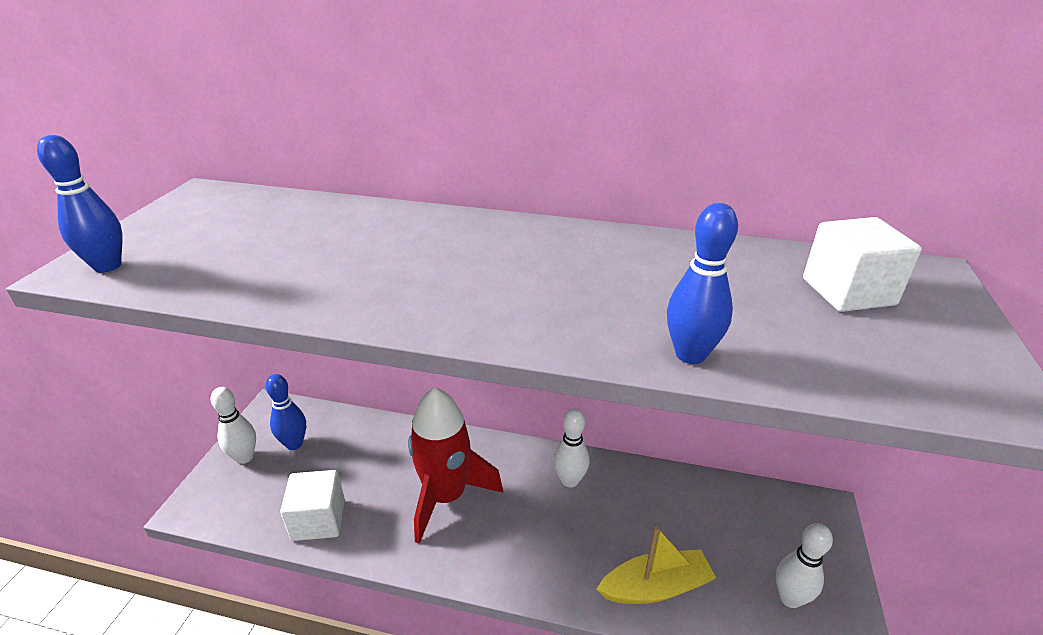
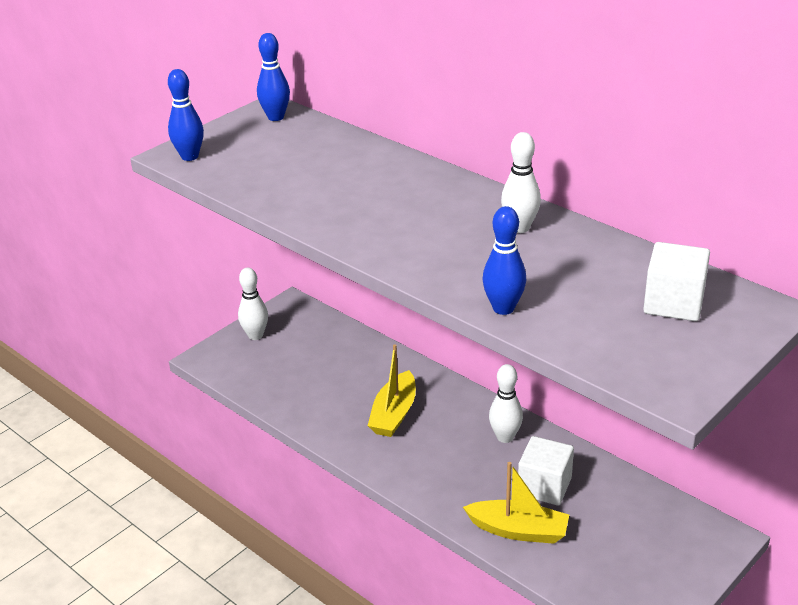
camera: 30 degrees right, 0 degrees up
blue bowling pin [265,374,306,450] -> blue bowling pin moved to [257,33,290,121]
white cube [280,470,345,541] -> white cube moved to [518,436,574,506]
red rocket [408,387,503,544] -> yellow boat [368,344,416,437]
white bowling pin [776,523,833,608] -> white bowling pin moved to [501,132,541,233]

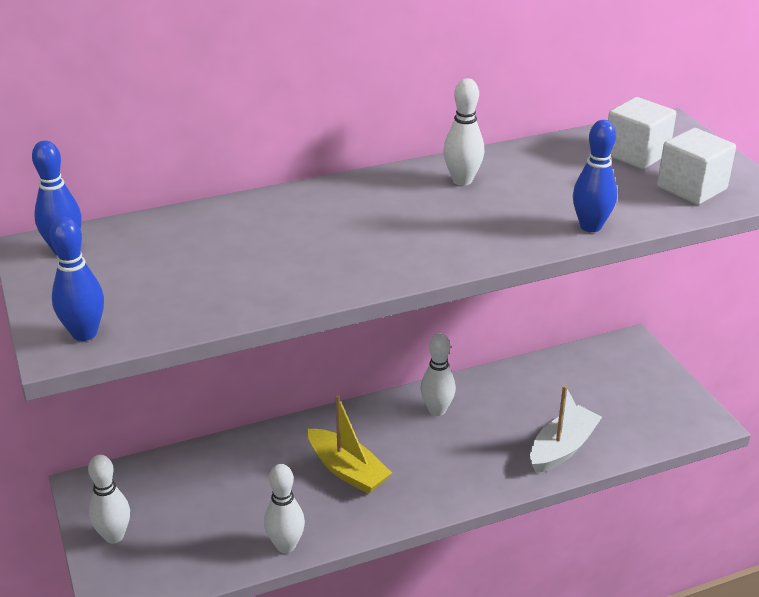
camera: 65 degrees left, 0 degrees up
yellow boat [463,462,569,544] -> white boat [530,385,602,473]
white cube [518,436,574,506] -> white cube moved to [657,128,736,205]
none -> white bowling pin [264,464,305,553]

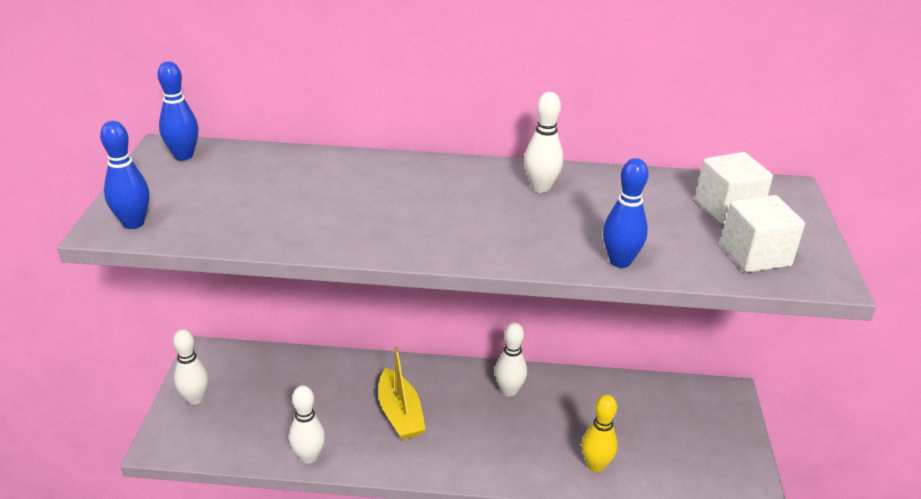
camera: 25 degrees right, 0 degrees up
white boat [530,385,602,473] -> yellow bowling pin [582,395,618,472]

